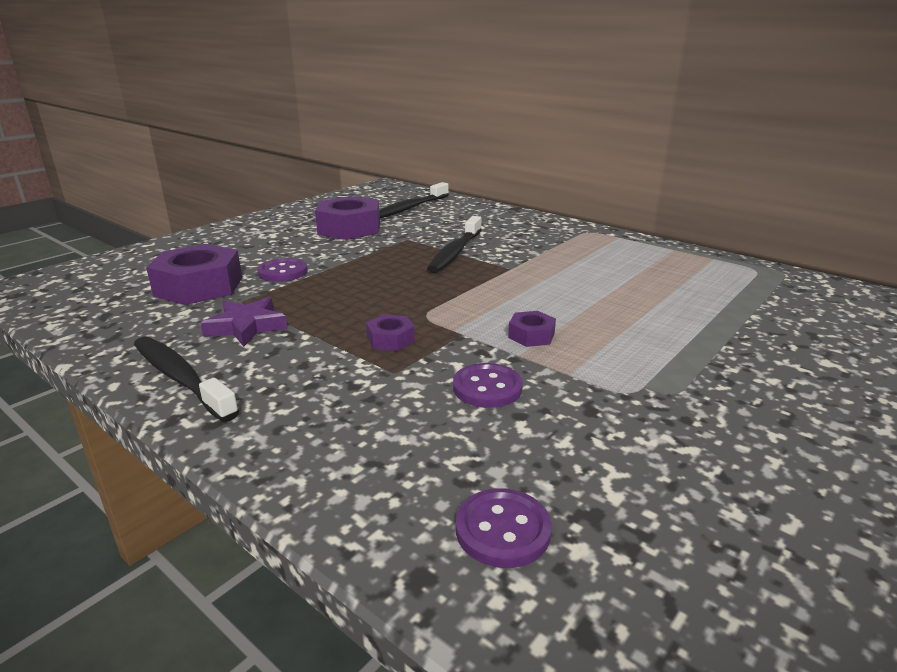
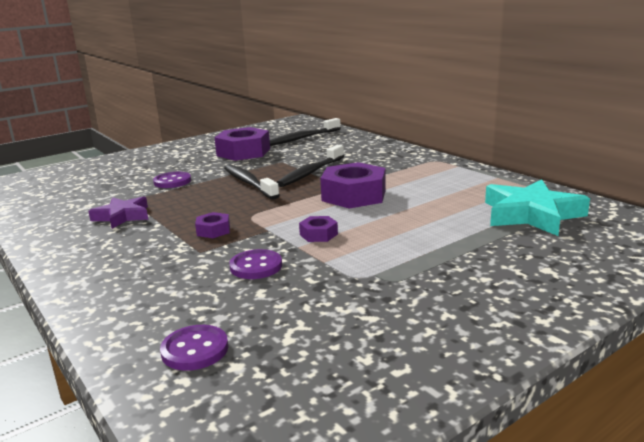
camera: 15 degrees right, 5 degrees down
black toothbrush [134,336,239,422] -> black toothbrush moved to [224,164,280,200]
purple nut [146,244,242,305] -> purple nut moved to [320,162,386,208]
none -> turquoise star [485,179,590,236]

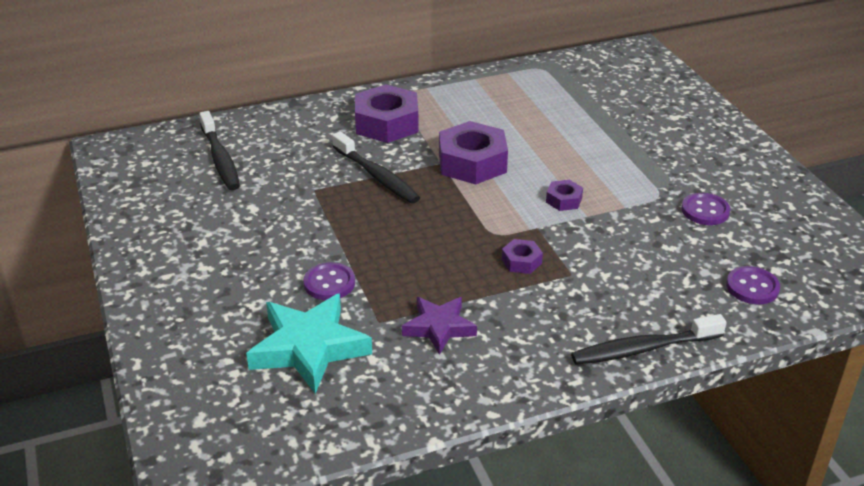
camera: 75 degrees left, 15 degrees up
purple nut [214,127,270,161] -> purple nut moved to [355,84,419,143]
black toothbrush [224,164,280,200] -> black toothbrush moved to [571,314,726,365]
purple button [229,249,282,279] -> purple button moved to [681,193,730,225]
turquoise star [485,179,590,236] -> turquoise star moved to [246,293,372,394]

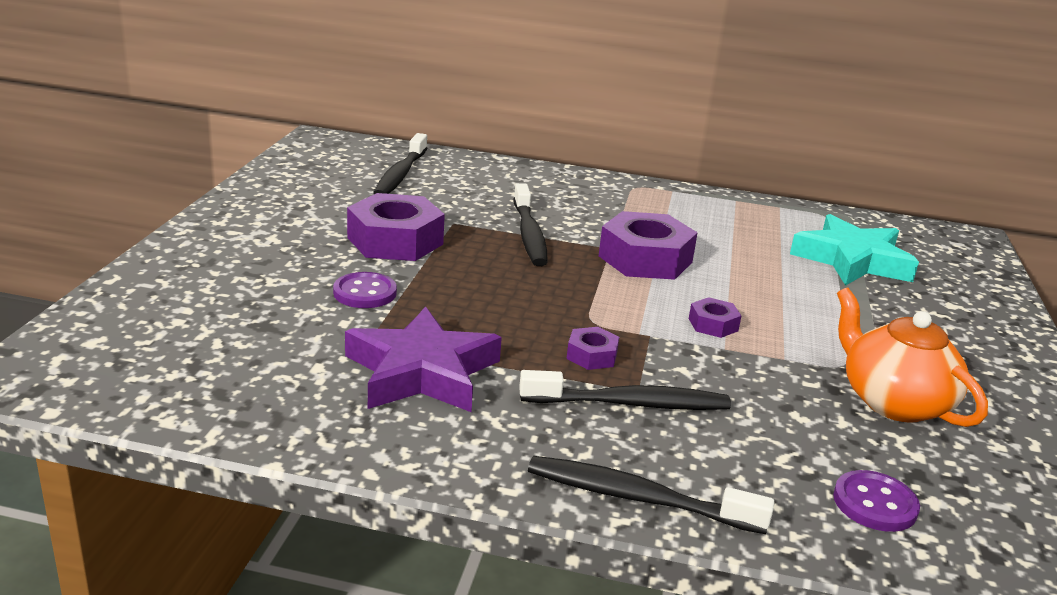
camera: 30 degrees right, 10 degrees down
turquoise star [246,293,372,394] -> turquoise star moved to [790,214,919,286]
purple nut [355,84,419,143] -> purple nut moved to [347,193,445,261]
purple star [402,297,477,355] -> purple star [345,306,502,412], size x1.61
purple button [681,193,730,225] -> orange teapot [837,287,988,427]
none -> black toothbrush [519,370,731,410]

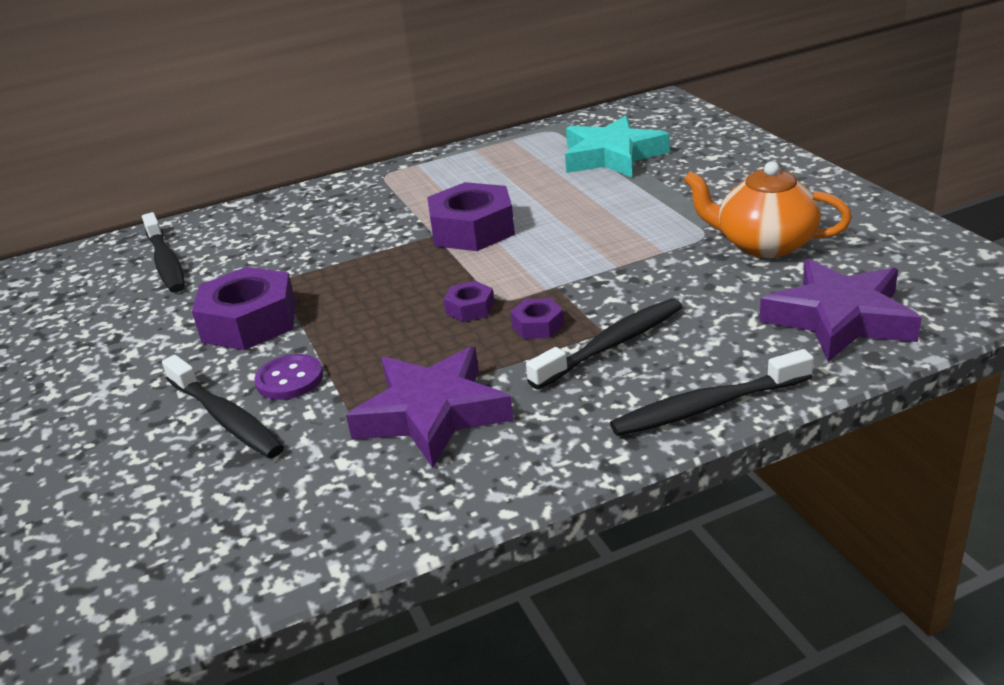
camera: 30 degrees left, 5 degrees up
black toothbrush [514,183,548,266] -> black toothbrush moved to [162,355,284,459]
purple nut [689,297,741,338] -> purple nut moved to [444,281,494,322]
purple button [833,470,920,532] -> purple star [760,259,922,362]

